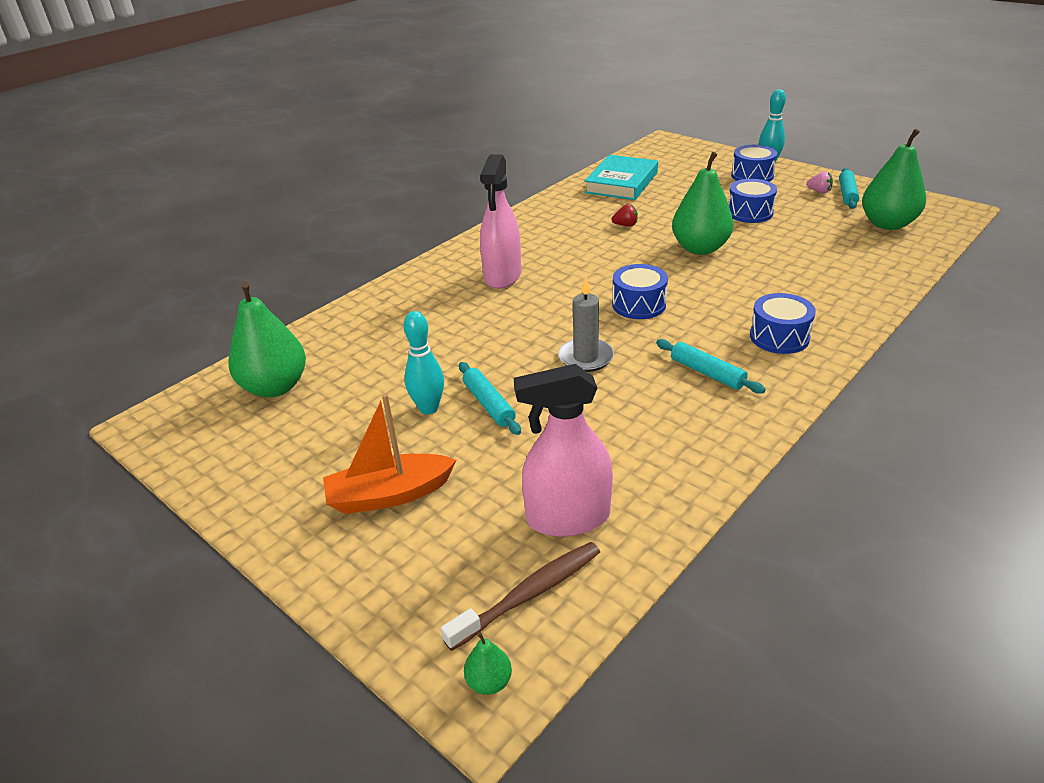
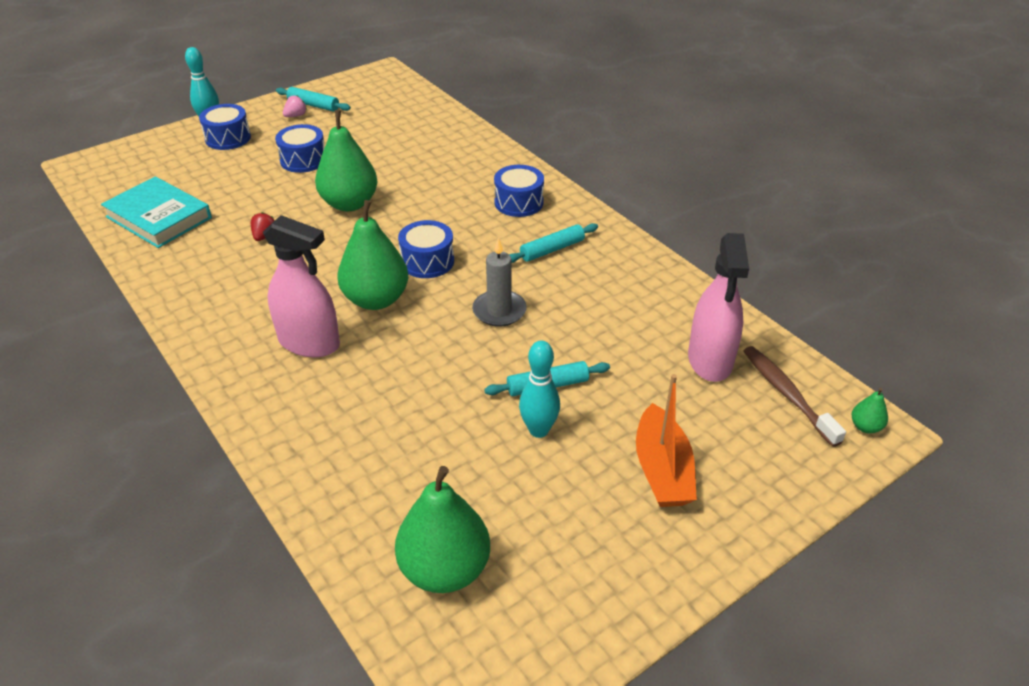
camera: 80 degrees left, 5 degrees up
green pear [862,129,926,230] -> green pear moved to [338,200,408,310]

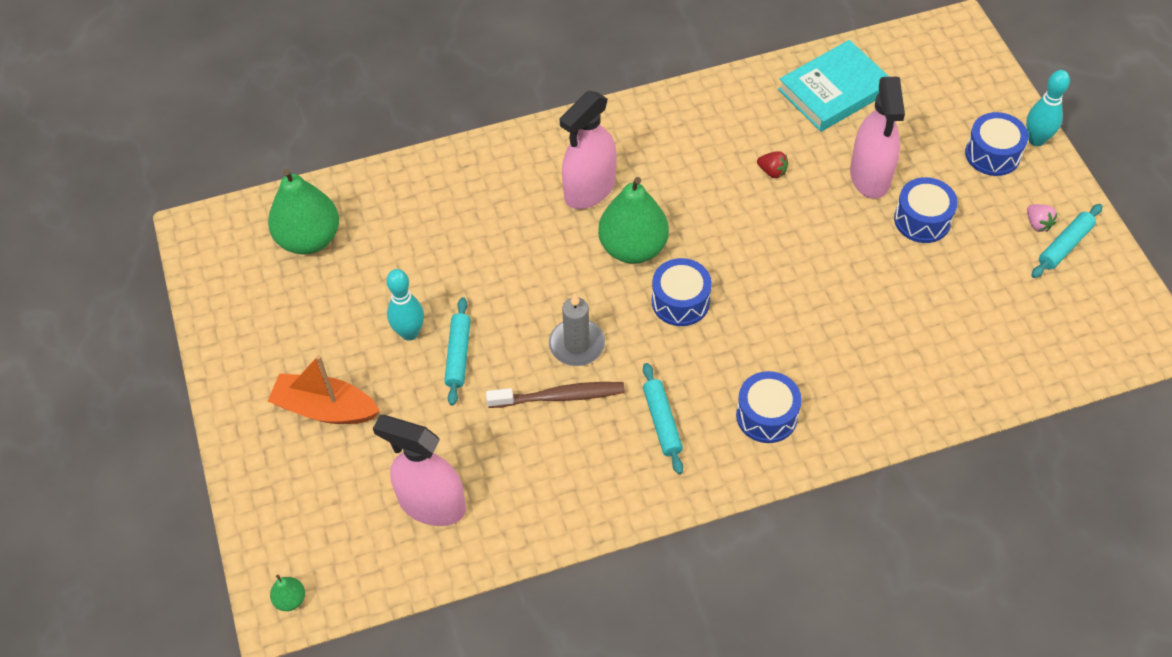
camera: 110 degrees right, 15 degrees up
green pear [315,110,378,211] -> none
brown toothbrush [743,346,846,447] -> brown toothbrush moved to [486,382,625,408]
none -> pink spray bottle [850,77,905,199]

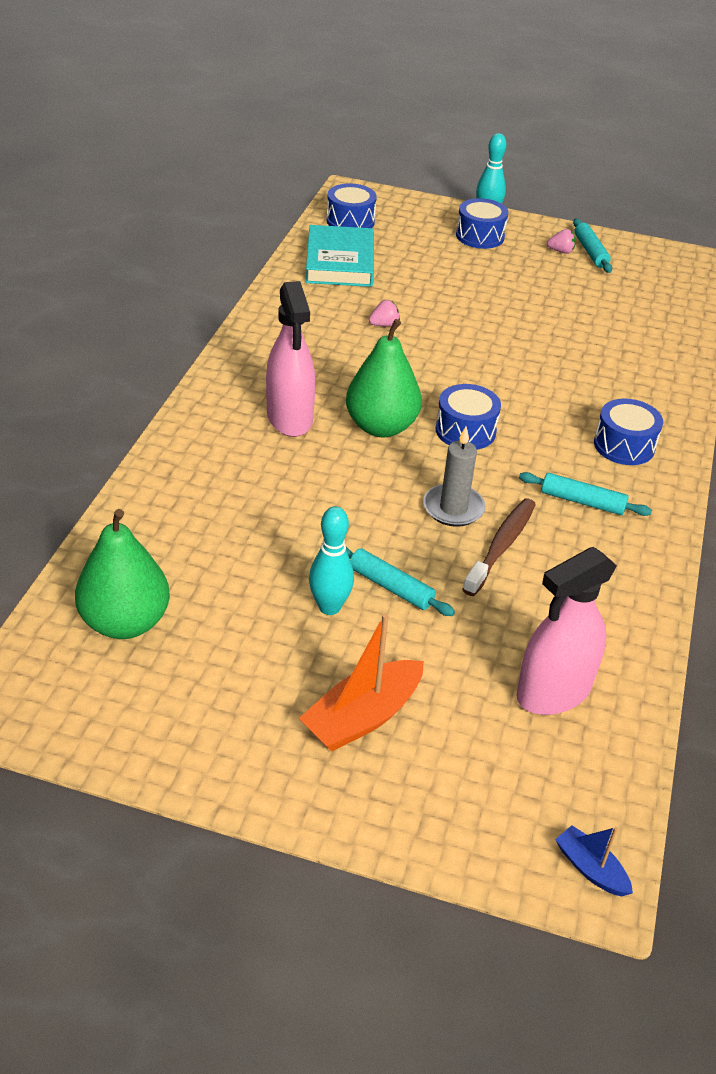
camera: 60 degrees left, 15 degrees down
green pear [270,574,305,611] -> blue boat [555,825,633,896]
red strawberry [757,151,788,178] -> pink strawberry [369,300,400,327]
pink spray bottle [850,77,905,199] -> none
blue drum [894,177,958,243] -> blue drum moved to [327,183,377,228]

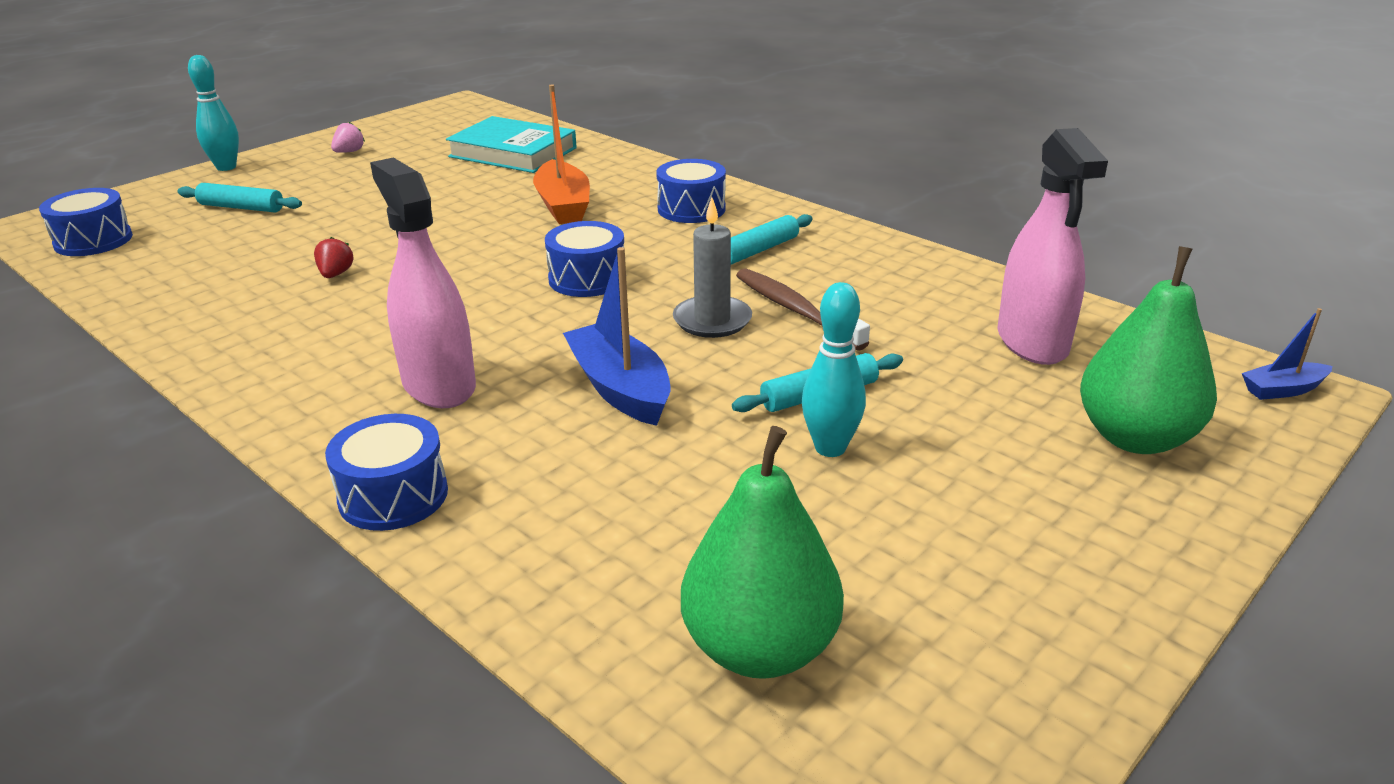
camera: 60 degrees left, 10 degrees down
pink spray bottle [266,281,315,437] -> pink spray bottle turned 135 degrees counterclockwise [370,158,476,408]
orange boat [299,613,424,752] -> orange boat moved to [533,84,590,224]
turquoise book [306,225,374,287] -> turquoise book moved to [446,116,577,173]
green pear [346,319,422,437] -> green pear moved to [1080,246,1217,454]
pink strawberry [369,300,400,327] -> red strawberry [314,237,354,278]
blue drum [456,198,509,249] -> blue drum moved to [325,414,448,531]
turquoise rolling pin [573,219,612,273] -> turquoise rolling pin moved to [177,183,302,212]
none -> blue boat [563,247,670,426]

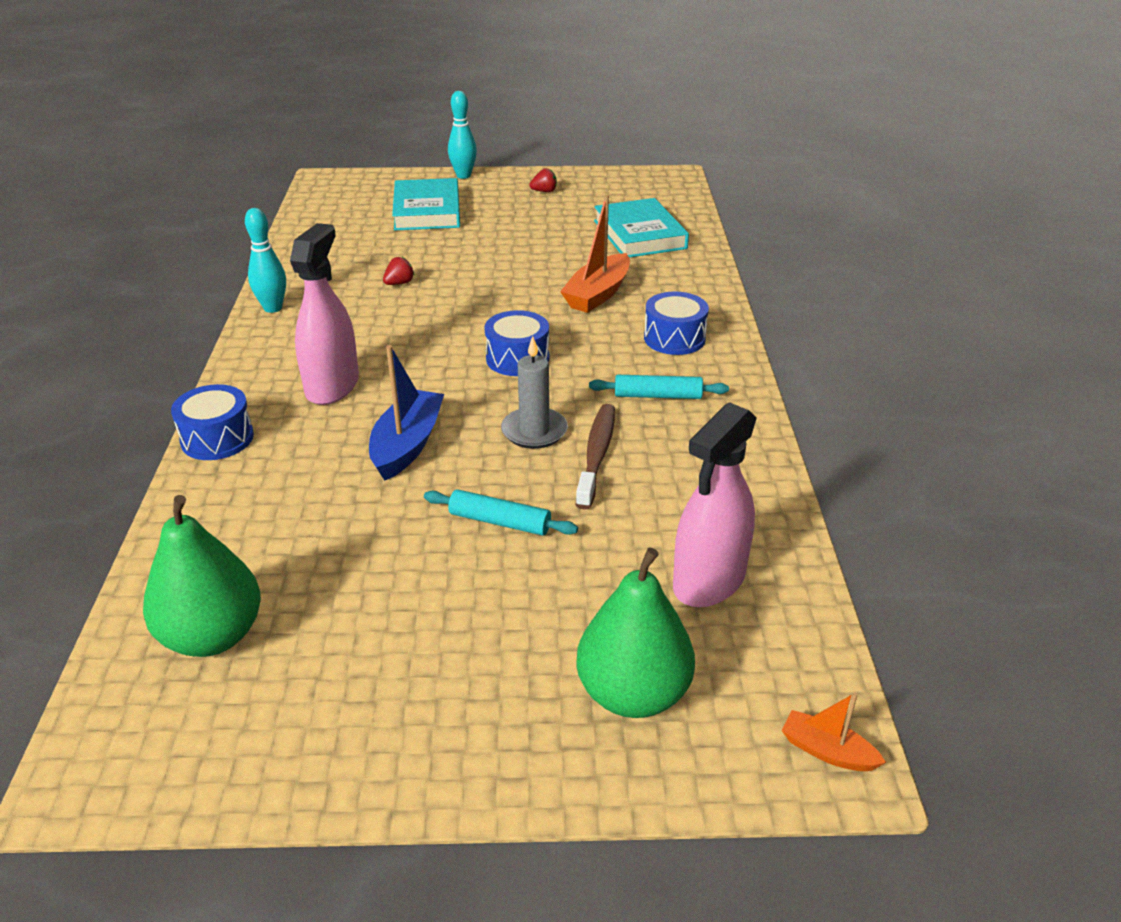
camera: 45 degrees right, 5 degrees up
blue drum [39,188,133,256] -> none
turquoise rolling pin [177,183,302,212] -> turquoise book [392,178,460,230]
pink strawberry [331,122,365,153] -> red strawberry [529,168,557,192]
turquoise bowling pin [802,282,866,457] -> turquoise bowling pin moved to [245,208,286,313]
blue boat [1242,308,1332,400] -> orange boat [781,692,886,771]

